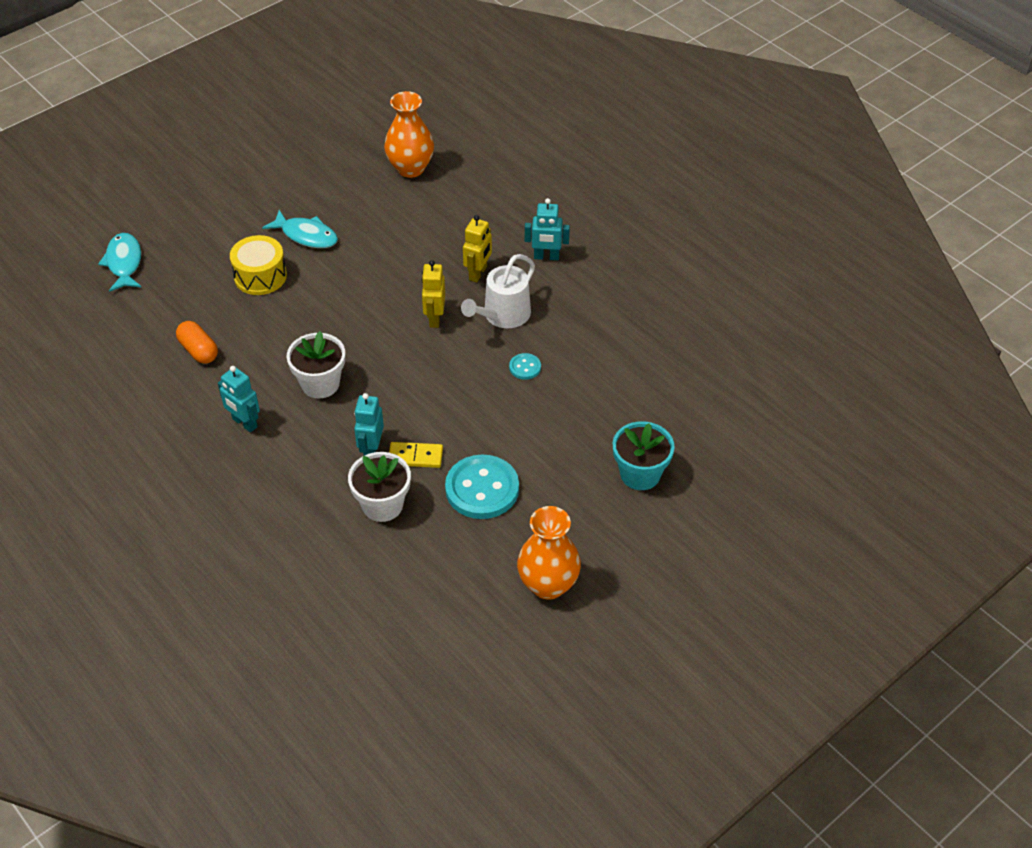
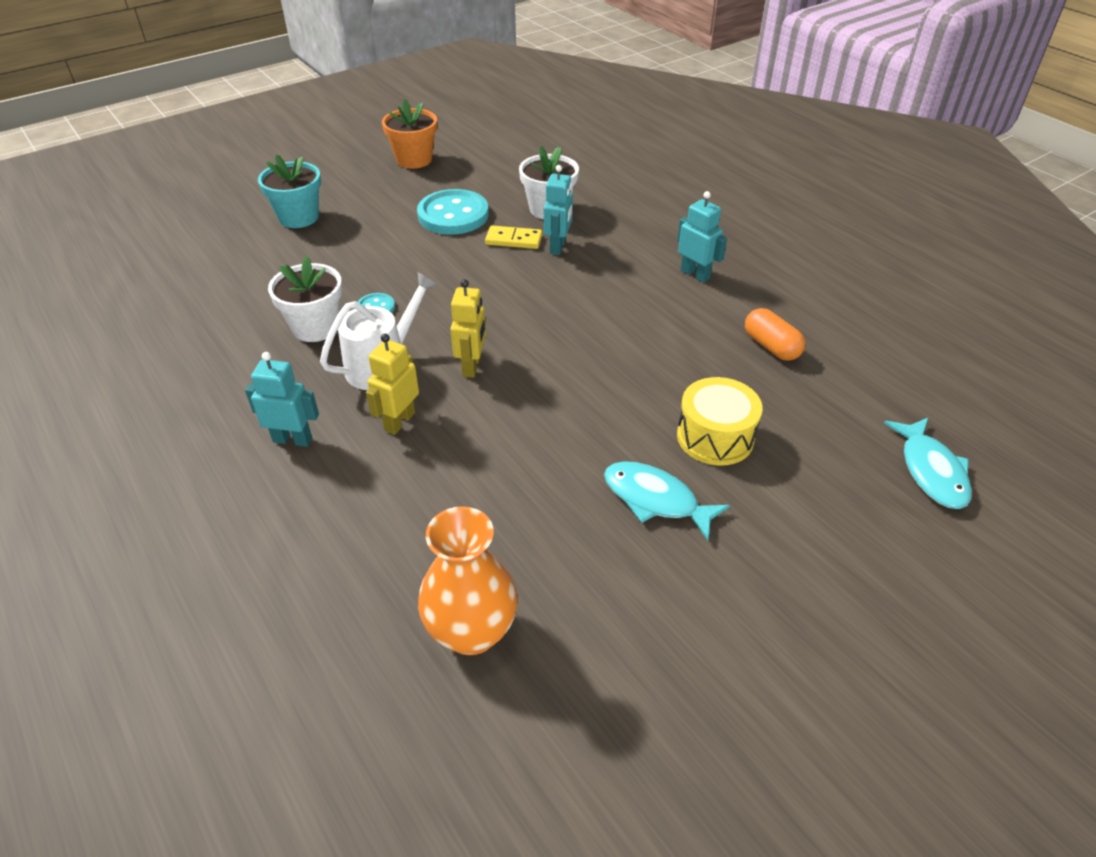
camera: 175 degrees left, 5 degrees down
white flower pot [286,331,345,398] -> white flower pot moved to [268,256,342,342]
orange vase [517,506,581,600] -> orange flower pot [382,99,437,169]

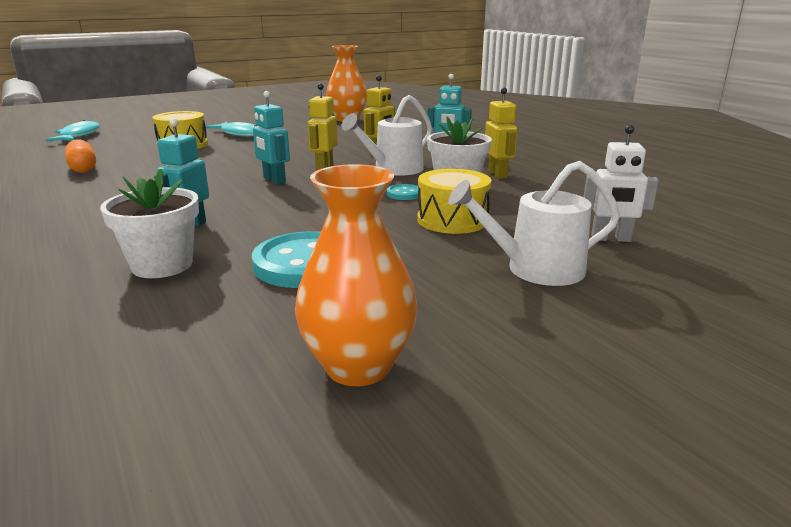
camera: 175 degrees left, 20 degrees down
turquoise flower pot [258,154,321,228] -> white watering can [448,161,620,286]
orange flower pot [382,99,437,169] -> orange vase [295,164,417,386]
yellow domino [485,226,542,249] -> none
turquoise robot [677,191,727,283] -> turquoise robot moved to [253,91,290,185]
none -> yellow drum [417,169,491,234]
none -> yellow robot [485,88,517,179]
none -> white robot [584,125,659,242]

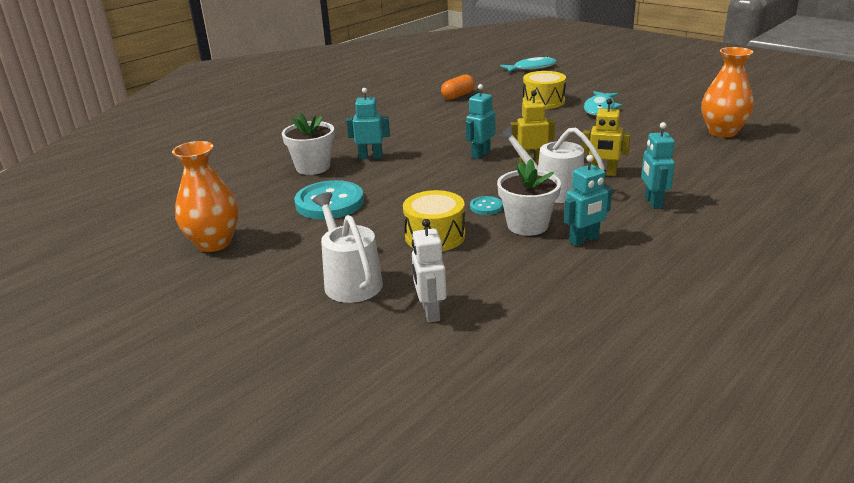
camera: 75 degrees right, 5 degrees up
yellow robot [485,88,517,179] -> turquoise robot [564,155,612,246]

